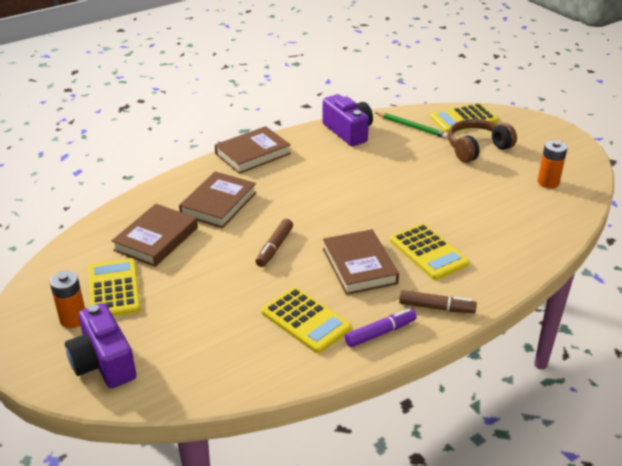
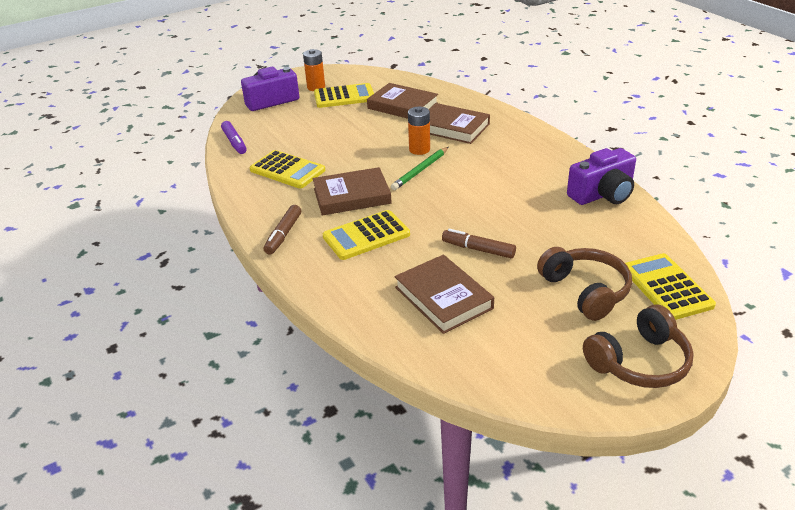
camera: 95 degrees right, 0 degrees up
brown book [215,126,291,174] -> brown book moved to [394,254,494,334]
brown marker [256,219,293,267] -> brown marker moved to [442,229,516,258]
yellow calculator [261,287,351,353] -> yellow calculator turned 105 degrees counterclockwise [250,150,325,188]
purple marker [345,308,417,347] -> purple marker moved to [221,121,247,154]
green pencil [375,112,448,139] -> green pencil moved to [391,147,449,190]
orange battery [538,140,567,188] -> orange battery moved to [408,107,430,155]
none -> brown headphones [583,305,694,388]

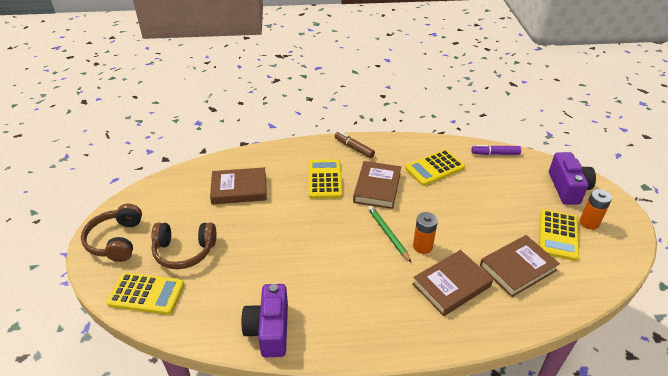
camera: 115 degrees right, 5 degrees up
brown marker [442,229,516,258] -> none

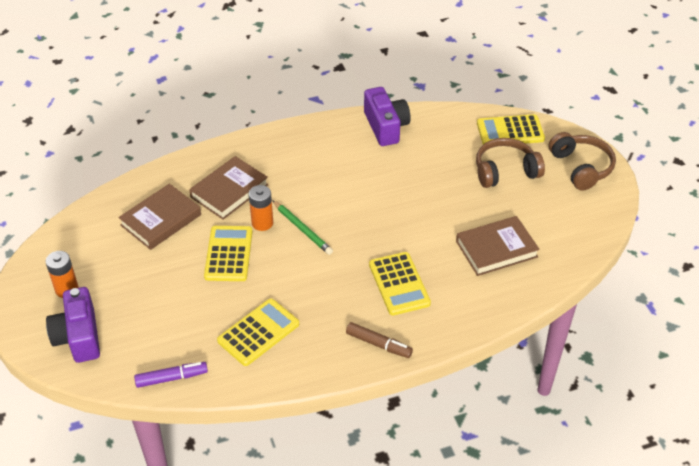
camera: 165 degrees right, 5 degrees up
brown book [353,161,401,209] -> none
yellow calculator [539,209,579,261] -> yellow calculator moved to [204,226,253,281]

